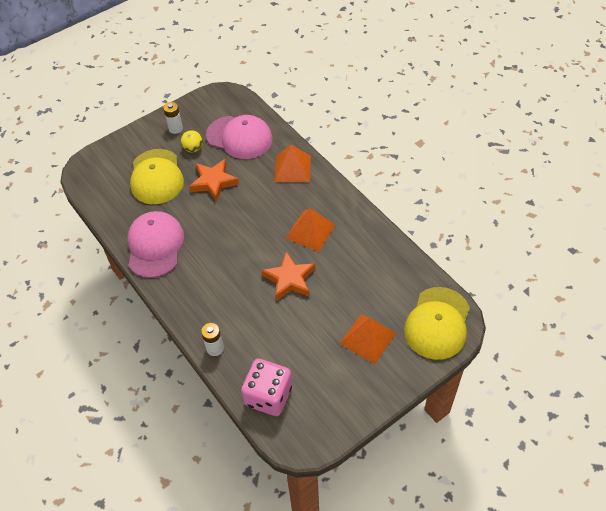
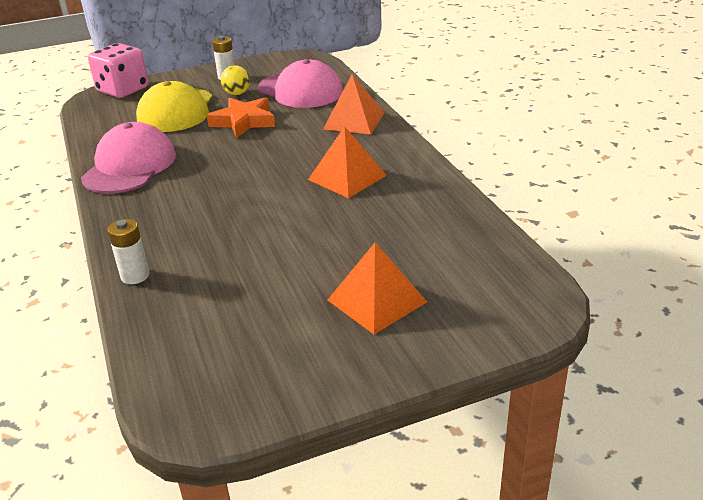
camera: 15 degrees right, 20 degrees down
pink dice [241,359,292,416] -> pink dice moved to [88,43,149,98]
orange star [262,252,315,301] -> none
yellow cap [404,287,470,360] -> none

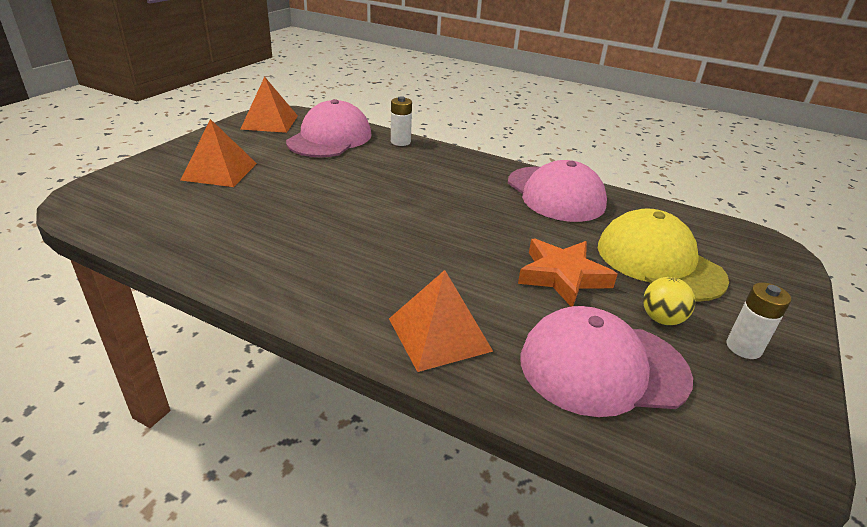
camera: 135 degrees right, 0 degrees up
pink dice [88,43,149,98] -> none
orange pyramid [308,126,387,198] -> orange pyramid moved to [240,77,298,133]
none -> pink cap [286,99,372,157]

